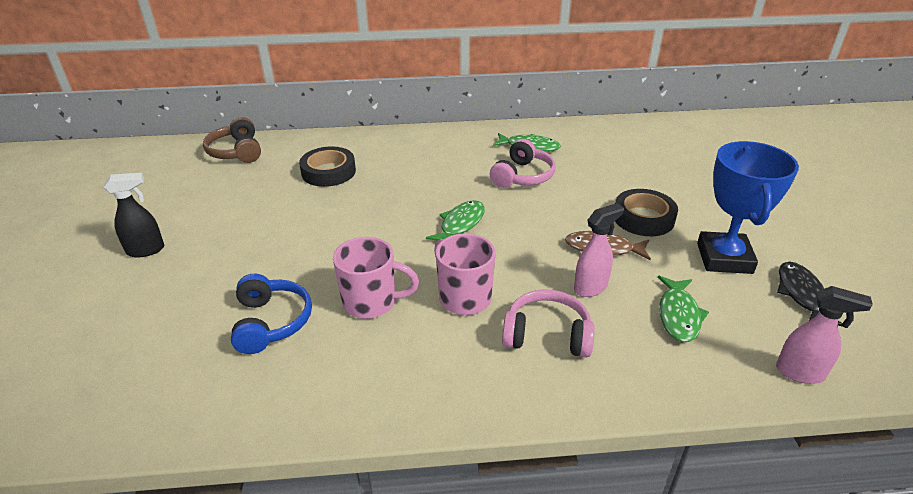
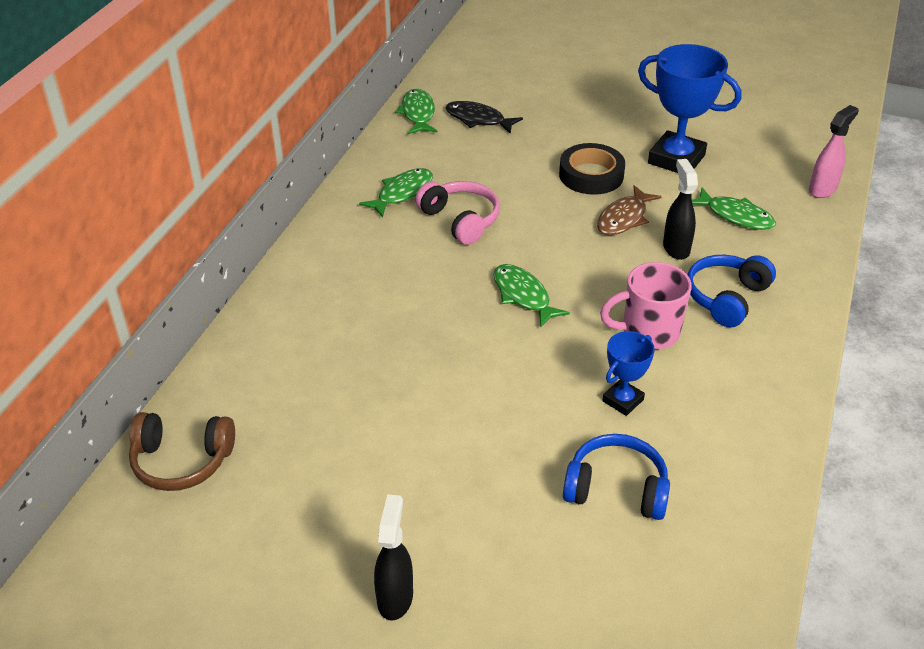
camera: 65 degrees left, 5 degrees up
black tape [299,147,356,187] -> none
pink mug [333,237,419,319] -> blue trophy [602,331,655,416]
pink headphones [502,289,595,358] -> blue headphones [687,255,776,327]
pink spray bottle [574,203,624,297] -> black spray bottle [663,159,698,260]
black fish [777,262,843,327] -> black fish moved to [446,101,523,134]
none -> green fish [395,89,437,134]

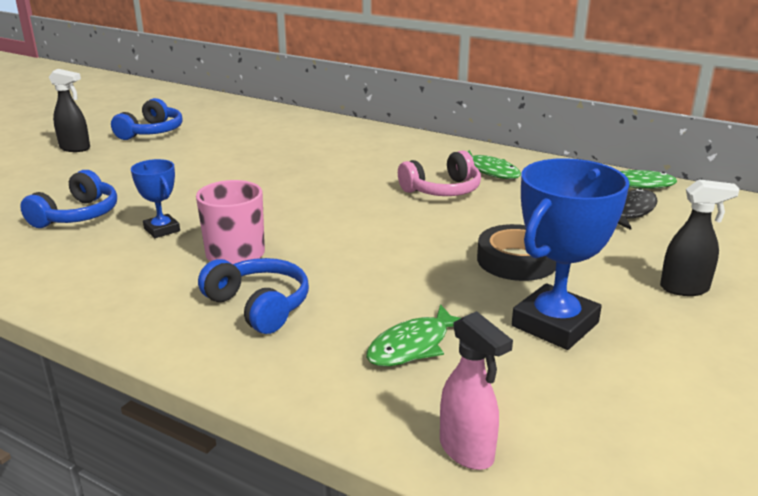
camera: 100 degrees right, 15 degrees down
brown headphones [129,412,235,491] -> none
green fish [494,264,570,328] -> none
brown fish [597,185,662,235] -> none
black spray bottle [663,159,698,260] -> black spray bottle moved to [660,179,740,296]
none -> blue headphones [111,98,183,140]

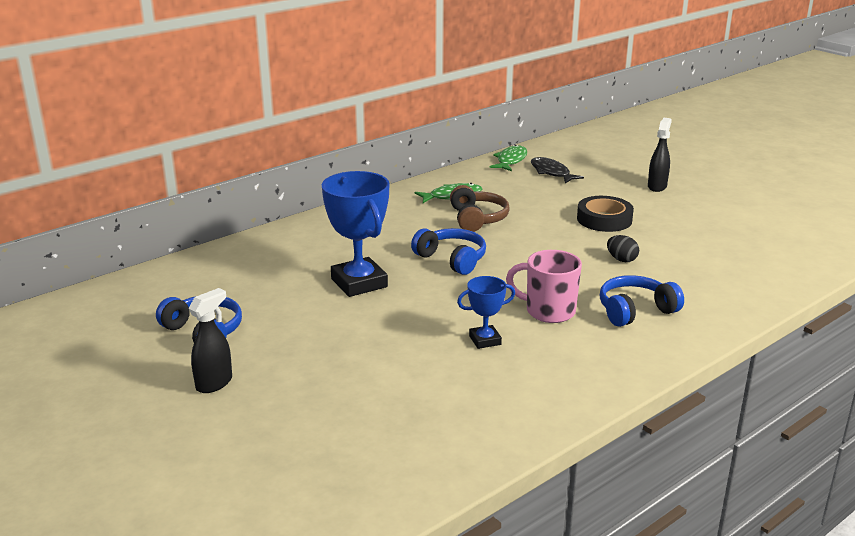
camera: 70 degrees left, 0 degrees up
blue headphones [20,170,117,228] -> blue headphones moved to [411,228,486,275]
green fish [366,304,461,367] -> none
pink headphones [398,151,481,196] -> brown headphones [450,185,510,232]
pink spray bottle [440,311,513,470] -> none
blue trophy [512,158,630,350] -> blue trophy moved to [322,171,390,297]
none -> black egg [607,235,639,262]

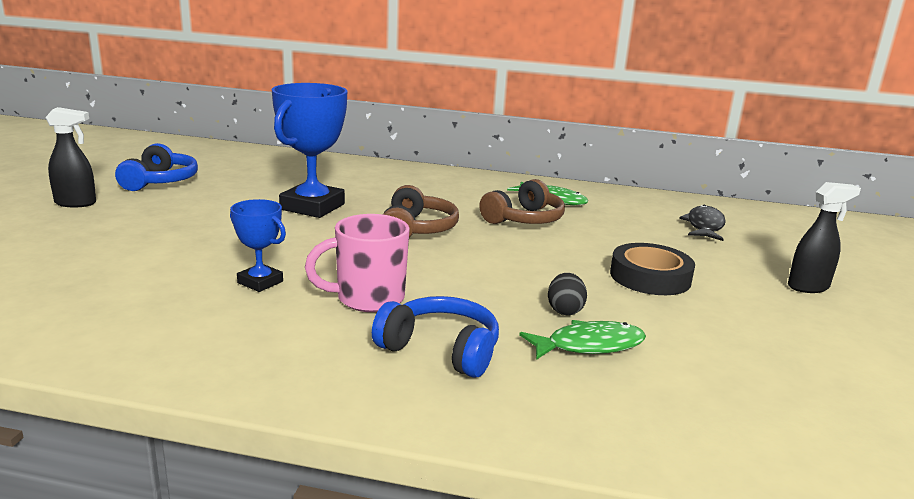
camera: 50 degrees right, 5 degrees down
blue headphones [411,228,486,275] -> brown headphones [383,185,459,238]
green fish [489,145,527,171] -> green fish moved to [519,320,646,360]
pink mug [506,250,582,323] -> pink mug turned 90 degrees counterclockwise [305,214,410,312]

